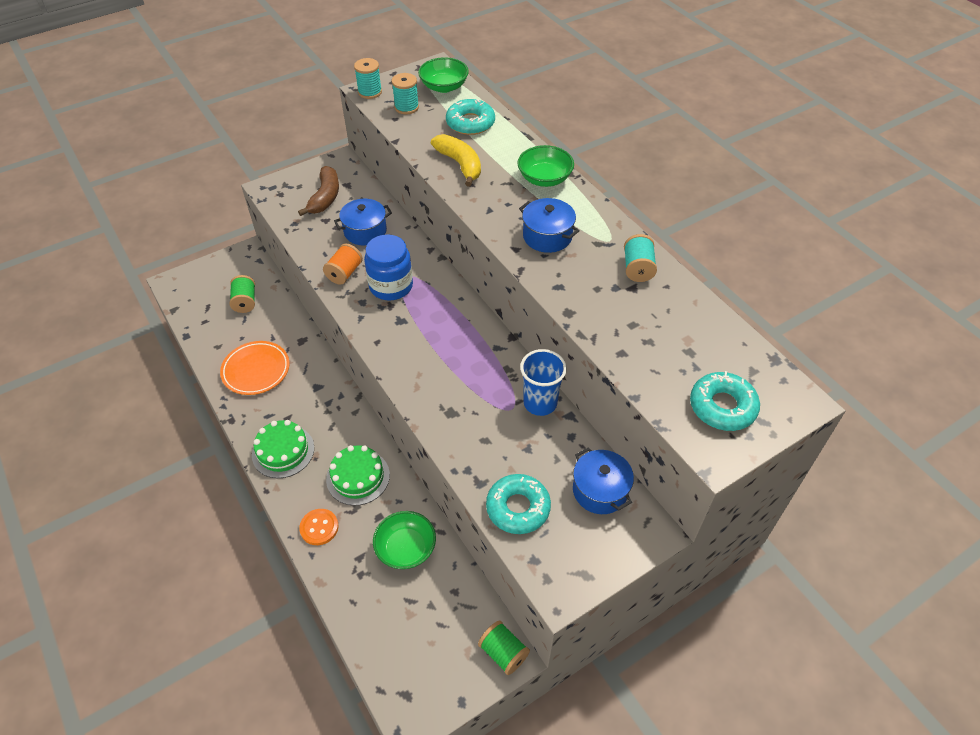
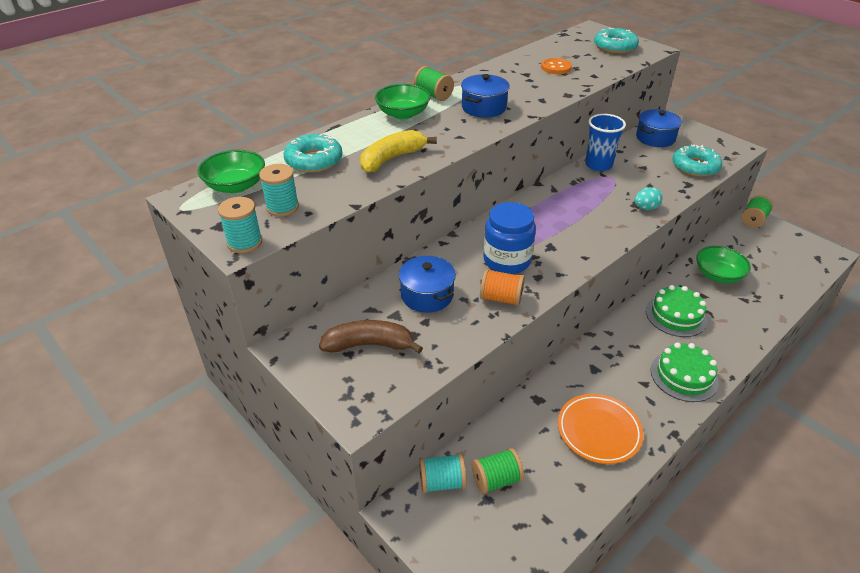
camera: 100 degrees left, 10 degrees down
orange button [299,509,339,545] -> orange button moved to [541,58,572,74]
turquoise spool [624,234,657,282] -> turquoise spool moved to [419,454,466,493]
none -> green spool [414,66,454,101]
none -> turquoise egg [634,187,663,210]

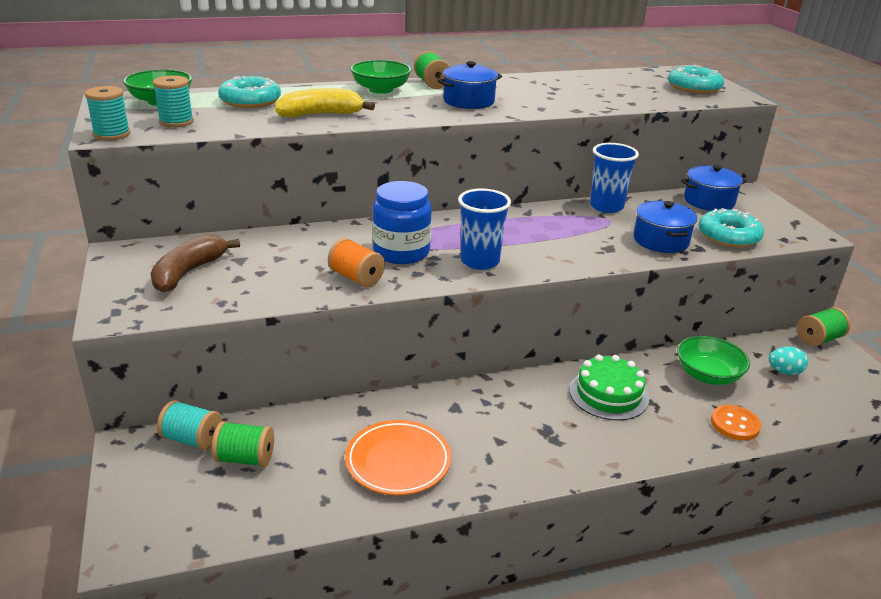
camera: 25 degrees right, 10 degrees down
brown banana [319,320,423,353] -> brown banana turned 90 degrees counterclockwise [150,235,240,293]
blue pot [399,256,456,313] -> blue pot moved to [634,201,697,253]
orange button [541,58,572,74] -> orange button moved to [711,405,761,441]
turquoise egg [634,187,663,210] -> turquoise egg moved to [769,347,808,375]
green cake [651,342,719,402] -> none
none -> blue cup [458,188,511,270]

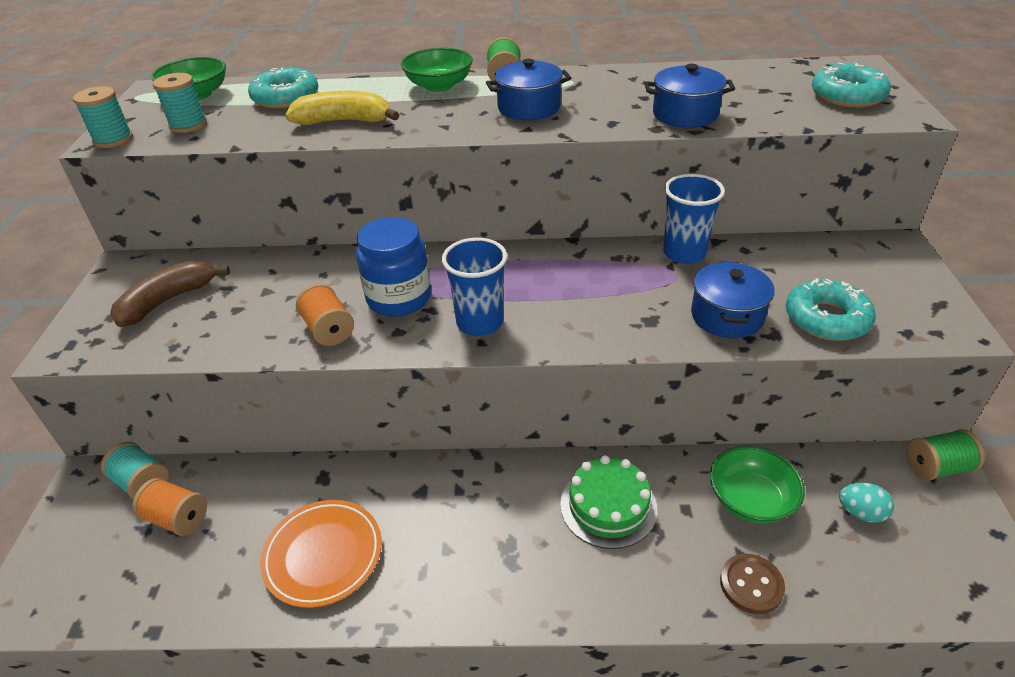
camera: 20 degrees right, 10 degrees up
green spool [212,421,274,467] -> orange spool [132,478,207,536]
blue pot [681,165,747,211] -> blue pot moved to [644,64,735,128]
orange button [711,405,761,441] -> brown button [720,553,785,614]

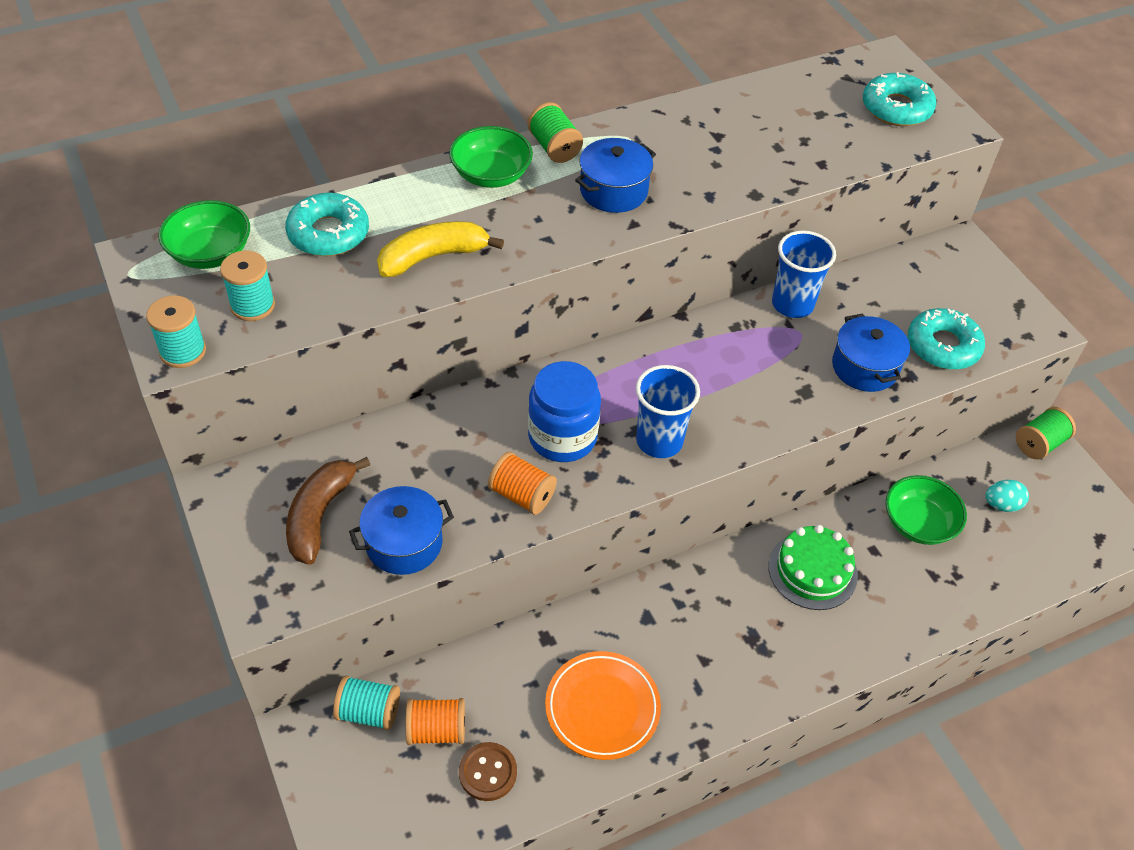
camera: 30 degrees left, 10 degrees up
blue pot [644,64,735,128] -> blue pot moved to [349,486,454,575]
brown button [720,553,785,614] -> brown button moved to [459,742,517,801]

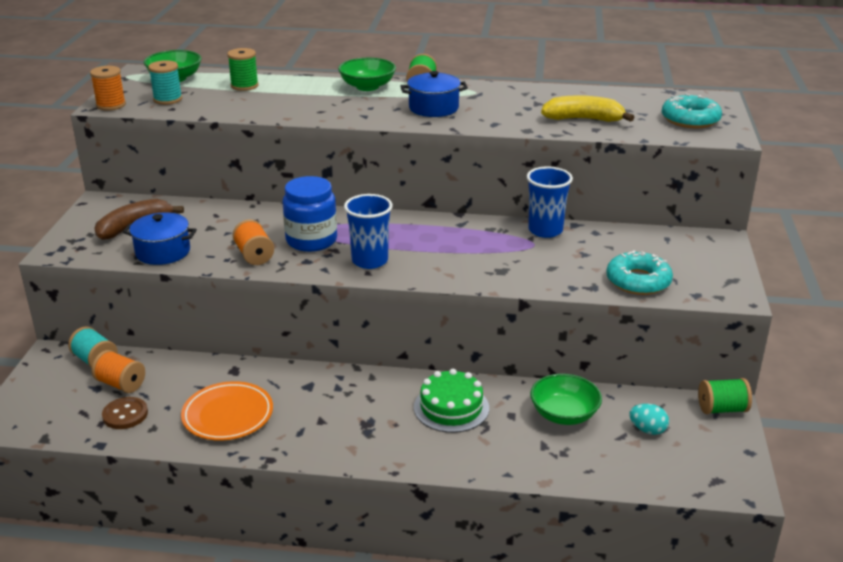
camera: 35 degrees right, 20 degrees down
turquoise spool [146,295,206,368] -> orange spool [90,66,126,111]
turquoise donut [285,193,369,256] -> green spool [227,48,259,91]
yellow banana [377,221,504,277] -> yellow banana moved to [541,95,635,122]
blue pot [832,313,910,392] -> none

